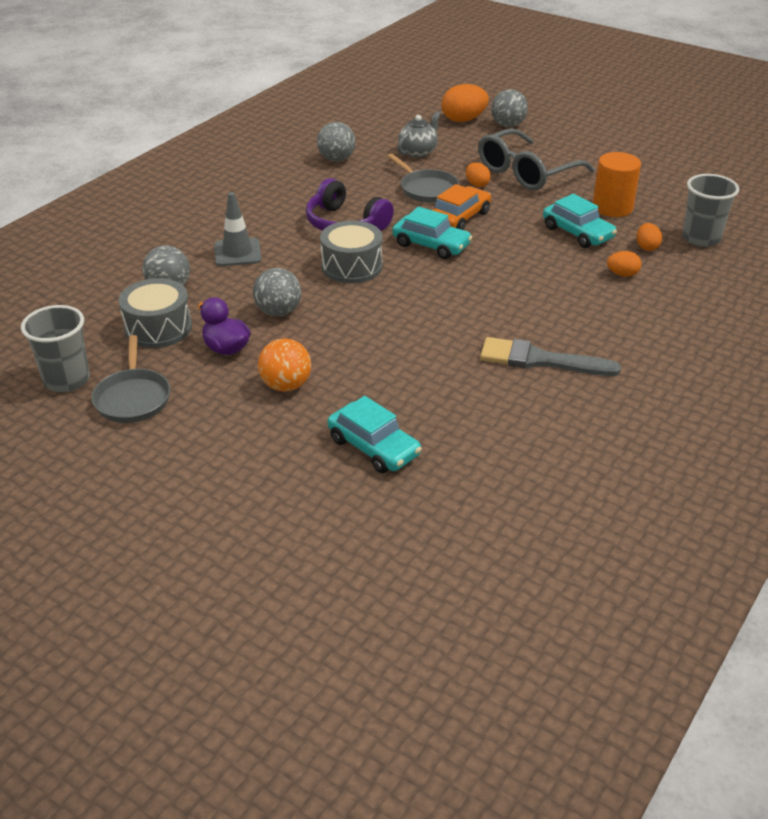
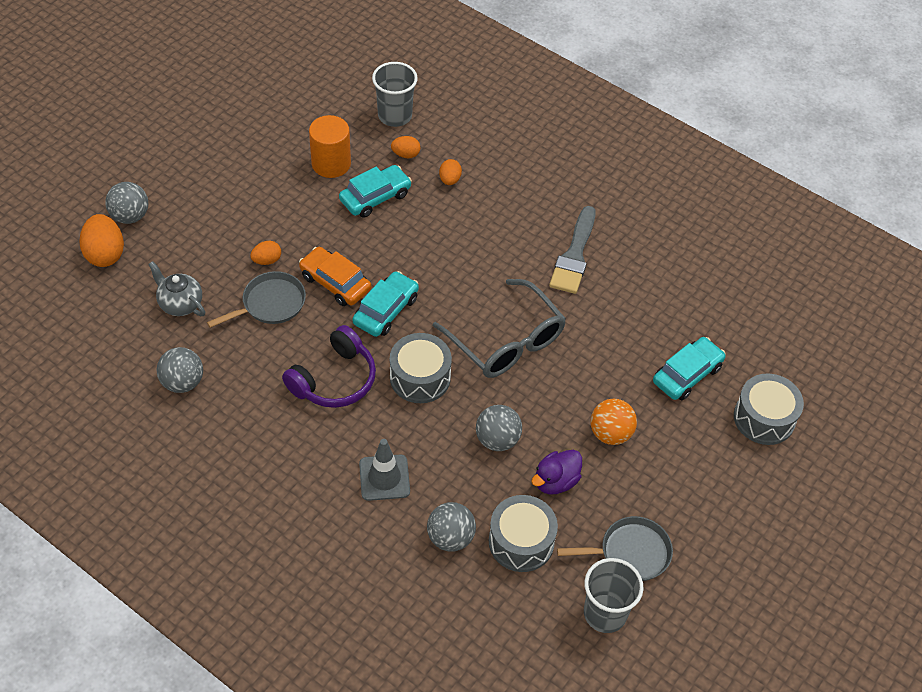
camera: 90 degrees left, 15 degrees up
grey glasses [478,128,595,190] -> grey glasses moved to [433,279,566,378]
none -> grey drum [734,373,804,445]

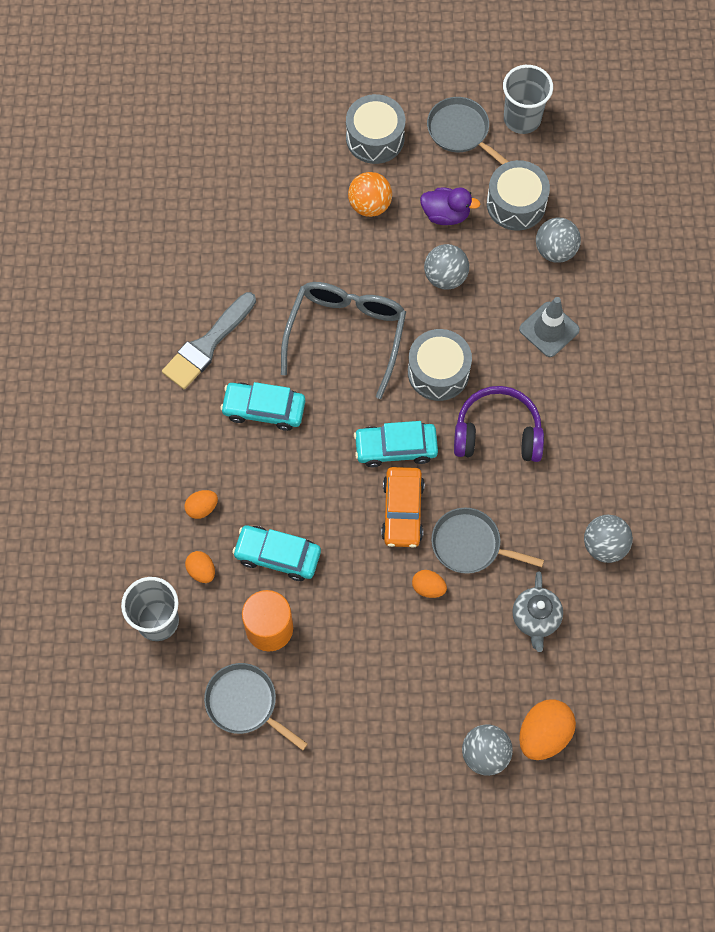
camera: 125 degrees left, 15 degrees up
grey brush [549,206,596,294] -> grey brush turned 150 degrees clockwise [162,292,256,389]
turquoise car [653,337,726,400] -> turquoise car moved to [220,382,305,431]
grey drum [734,373,804,445] -> grey drum moved to [346,94,405,164]
none -> grey pan [204,663,308,750]

